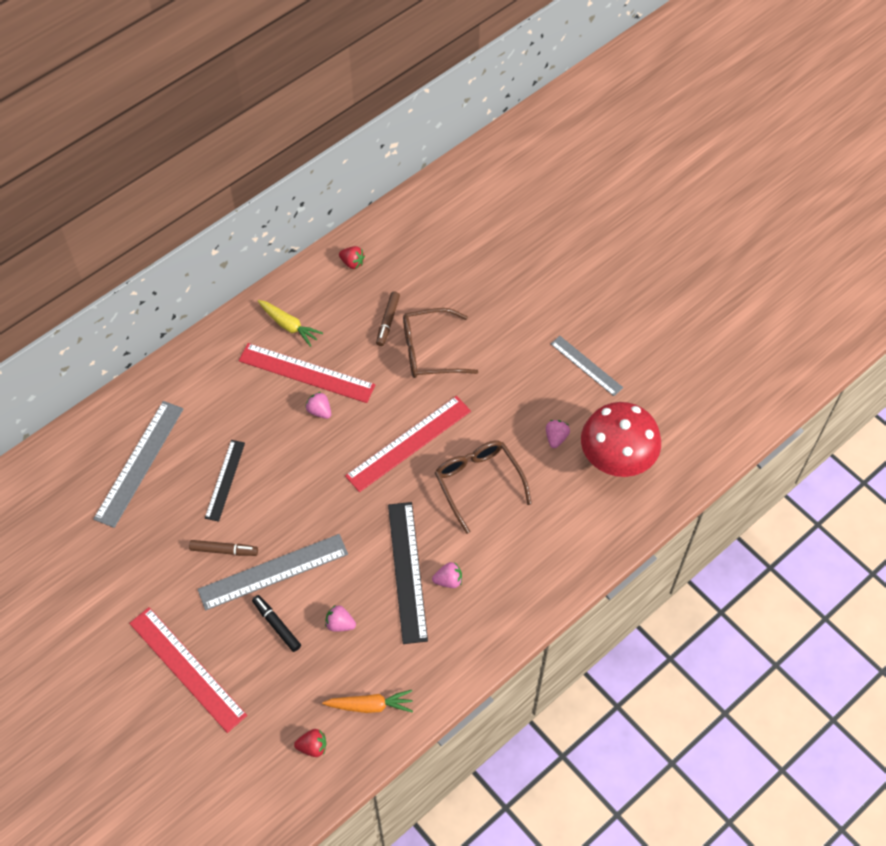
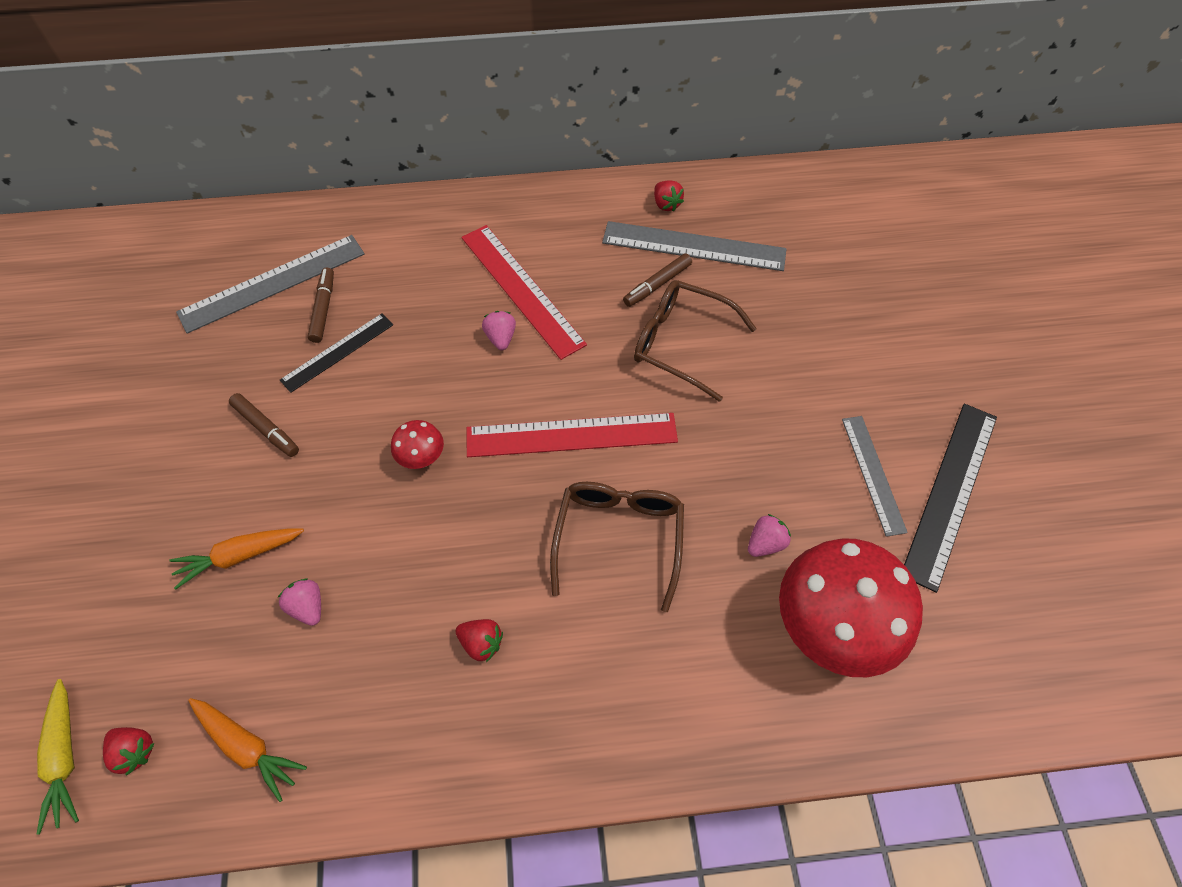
camera: 35 degrees right, 0 degrees up
red ruler [129,607,247,733] -> none
grey ruler [198,534,348,610] -> grey ruler moved to [602,221,786,271]
black marker [252,595,301,652] -> orange carrot [169,528,304,590]
yellow carrot [258,300,323,347] -> yellow carrot moved to [36,679,79,835]
black ruler [388,502,428,644] -> black ruler moved to [904,404,997,593]
pink strawberry [432,562,462,588] -> red strawberry [456,619,503,662]
none -> brown marker [308,267,334,343]
none -> red mushroom [391,420,444,469]

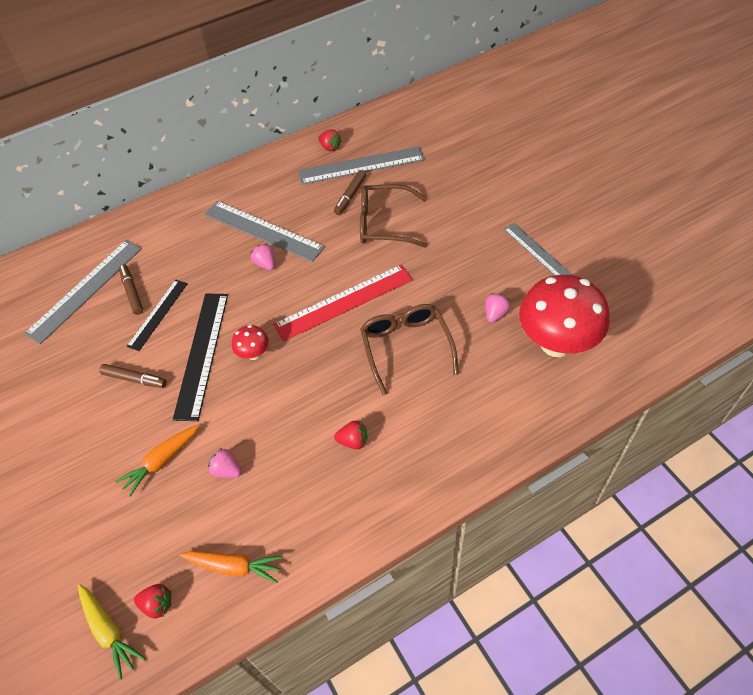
camera: 20 degrees left, 5 degrees down
red ruler [461,225,587,360] -> grey ruler [205,201,325,262]
black ruler [904,404,997,593] -> black ruler moved to [173,294,228,421]

